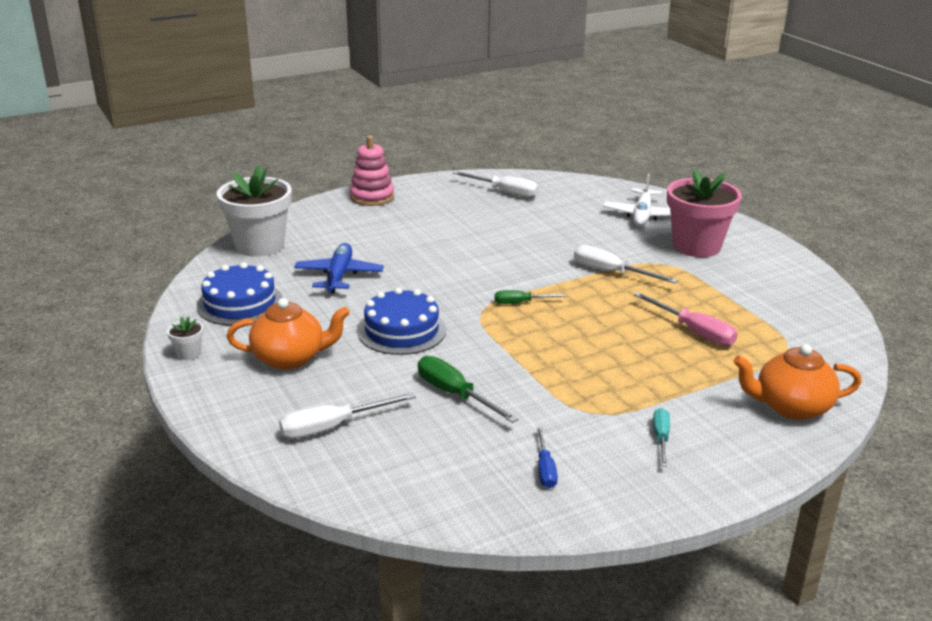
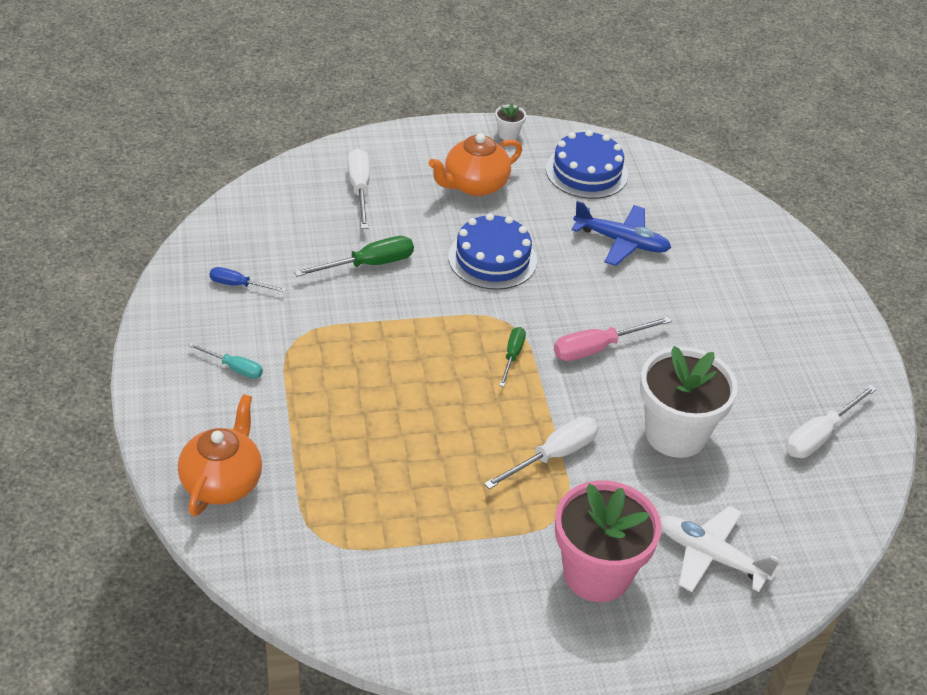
camera: 105 degrees right, 15 degrees up
white flower pot [217,165,292,257] -> white flower pot moved to [640,346,738,458]
orange teapot [227,298,350,370] -> orange teapot turned 45 degrees clockwise [429,133,522,196]
pink stacking toy [350,135,394,206] -> none
pink screwdriver [634,292,738,346] -> pink screwdriver moved to [554,316,672,361]

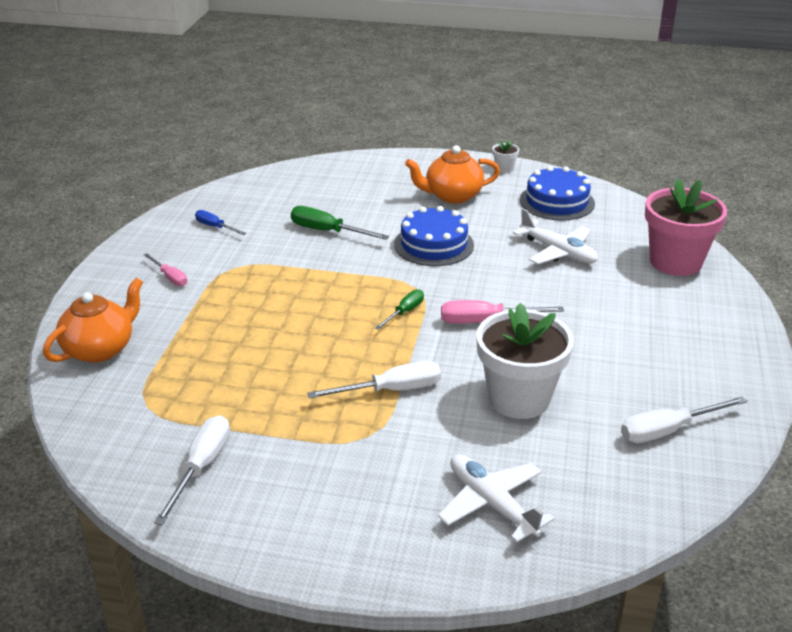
camera: 25 degrees right, 10 degrees down
turquoise screwdriver [188,343,263,379] -> pink screwdriver [144,253,187,286]
green screwdriver [294,236,414,277] -> green screwdriver turned 150 degrees counterclockwise [291,206,389,240]
white screwdriver [348,148,370,229] -> white screwdriver moved to [154,415,230,525]
pink flower pot [555,480,662,602] -> pink flower pot moved to [645,179,727,276]
blue plane [572,201,671,266] -> white plane [513,209,598,264]

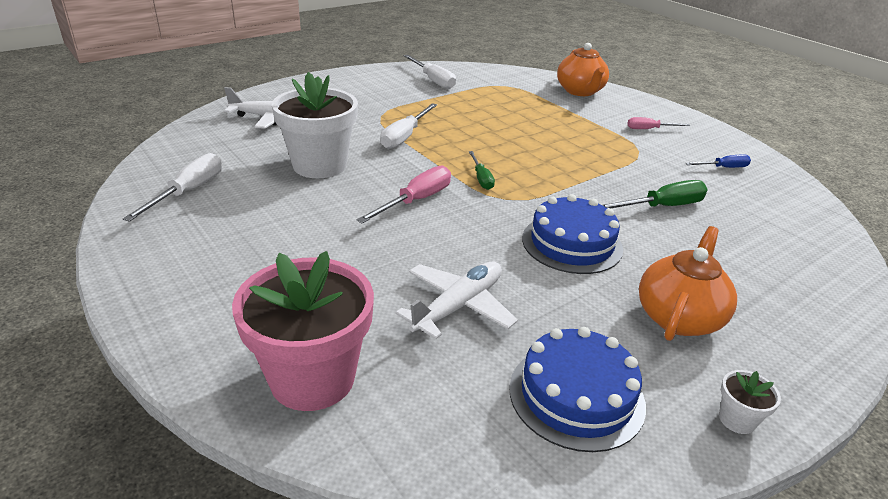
camera: 130 degrees right, 0 degrees up
white plane [513,209,598,264] -> white plane turned 135 degrees clockwise [396,262,518,339]

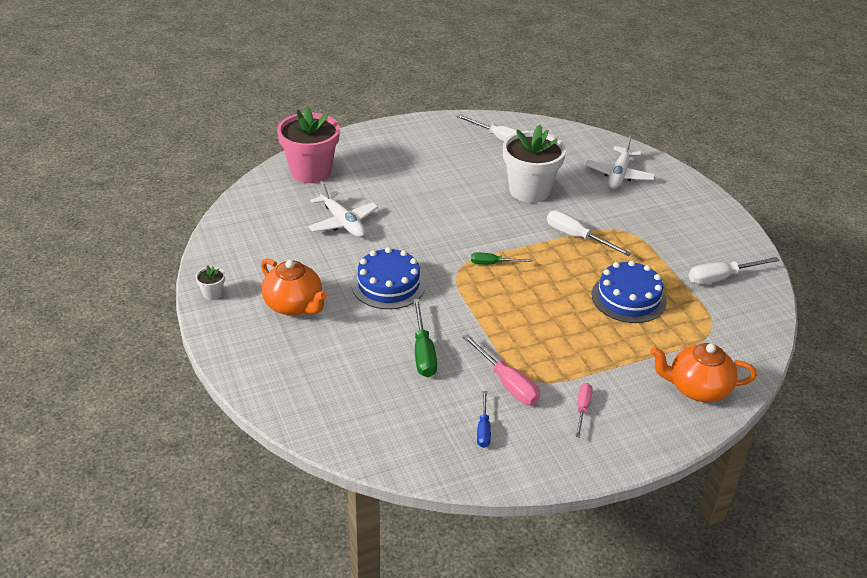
camera: 105 degrees right, 5 degrees up
pink screwdriver [356,166,451,224] -> pink screwdriver moved to [462,334,540,405]
blue cake [509,327,646,452] -> blue cake moved to [592,260,667,323]

